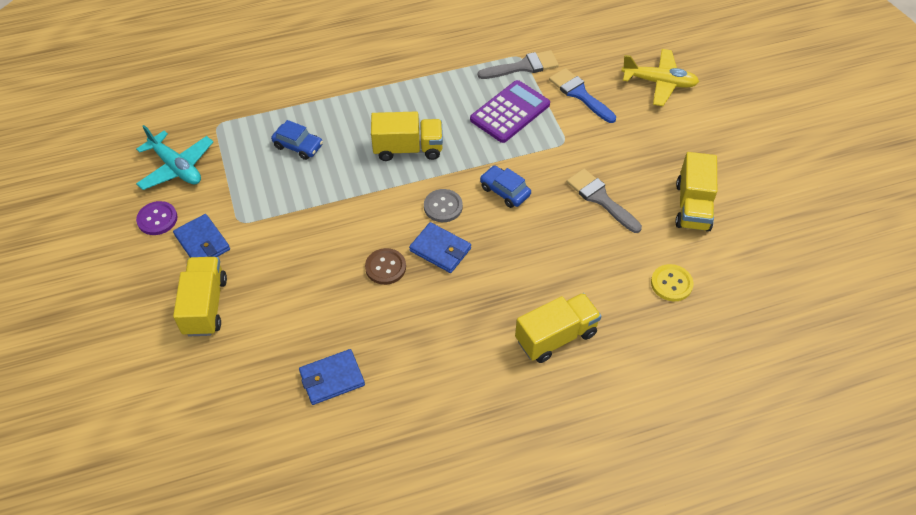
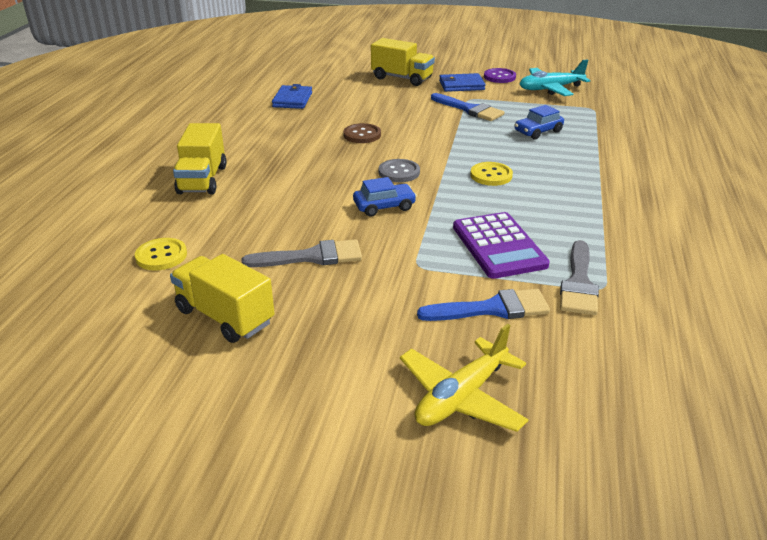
camera: 120 degrees right, 20 degrees down
yellow truck [371,112,443,161] -> yellow button [470,162,513,186]
blue wallet [409,222,471,273] -> none
none -> blue brush [431,93,504,121]

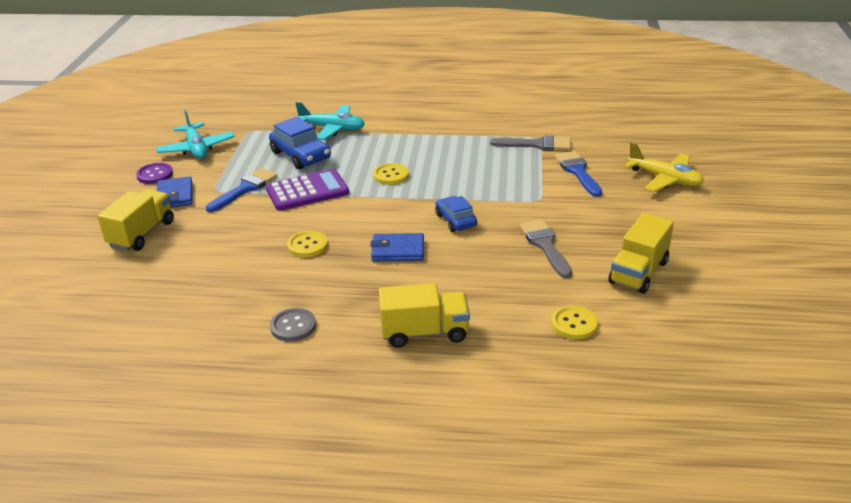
camera: 95 degrees left, 0 degrees up
blue wallet [272,84,312,109] -> blue wallet moved to [370,233,424,262]
brown button [343,123,381,143] -> yellow button [287,231,328,257]
grey button [379,159,420,182] -> grey button moved to [270,308,316,342]
purple calculator [453,212,550,279] -> purple calculator moved to [266,169,349,211]
blue car [515,105,564,139] -> blue car [269,117,331,169], size x1.54
none -> turquoise plane [296,102,365,140]

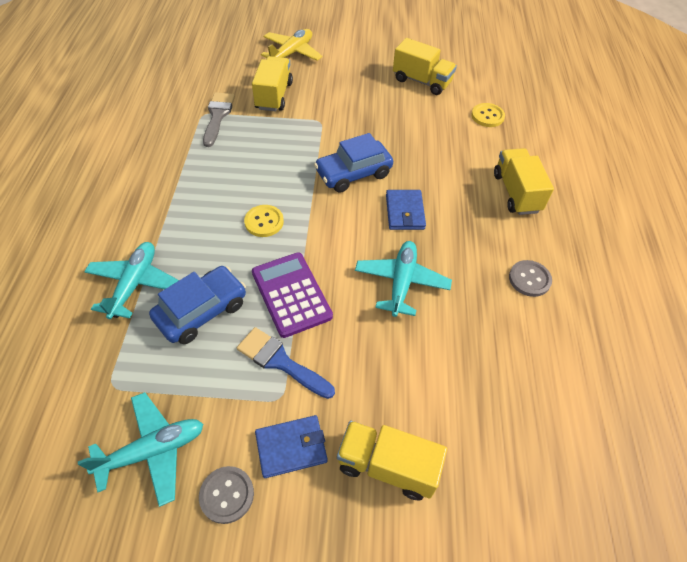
camera: 95 degrees left, 20 degrees up
purple button [136,163,173,184] -> grey button [199,466,254,524]
yellow button [287,231,328,257] -> turquoise plane [355,241,452,317]
blue car [435,196,477,232] -> blue car [314,133,393,193], size x1.54
grey brush [519,219,572,278] -> none
blue brush [555,151,602,197] -> yellow truck [252,56,293,111]

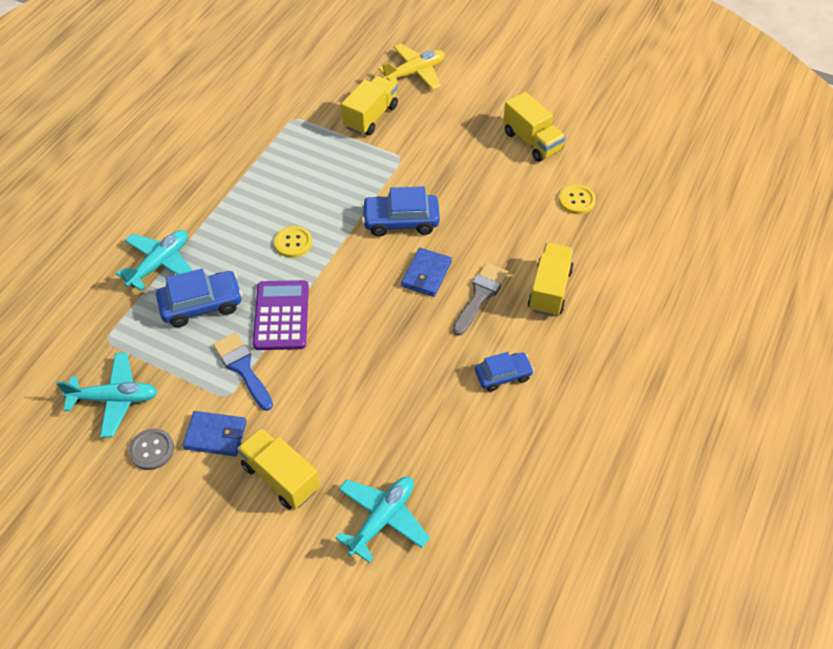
camera: 25 degrees right, 0 degrees up
grey brush [203,92,235,147] -> grey brush moved to [453,263,508,336]
turquoise plane [355,241,452,317] -> turquoise plane moved to [336,477,430,563]
grey button [509,260,552,297] -> blue car [475,352,534,392]

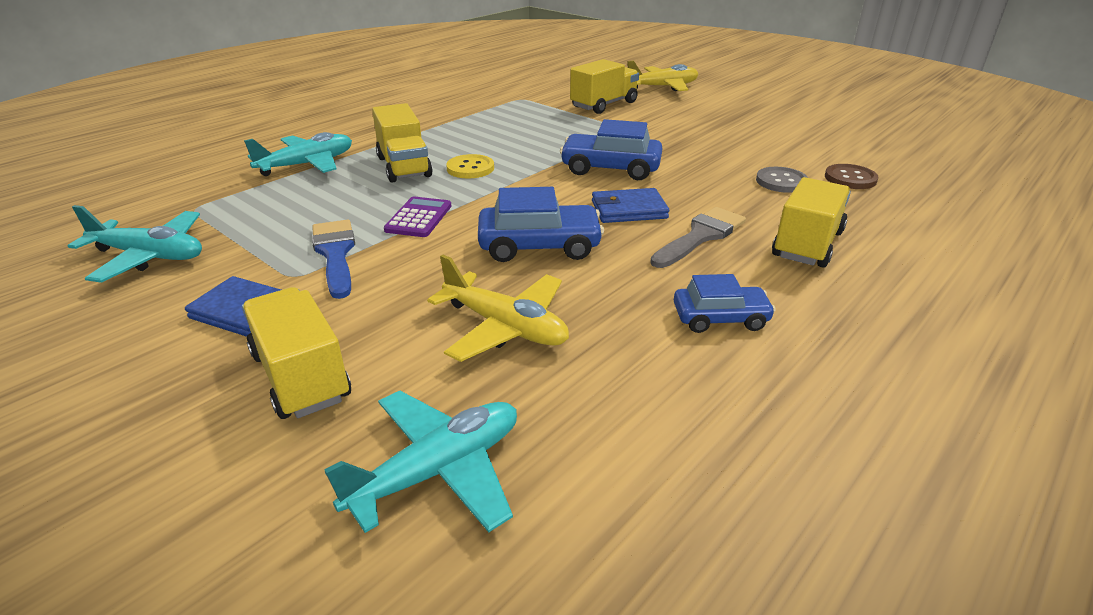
camera: 15 degrees right, 20 degrees down
grey button [129,429,174,470] -> grey button moved to [756,167,808,193]
blue car [156,269,242,327] -> blue car moved to [478,187,604,262]
purple calculator [253,280,309,350] -> purple calculator [384,197,451,237], size x0.64
blue wallet [401,248,452,297] -> blue wallet turned 45 degrees clockwise [592,188,669,223]
yellow truck [503,92,566,162] -> yellow truck moved to [372,103,433,183]
yellow button [559,184,596,214] -> brown button [825,164,879,189]
none -> yellow plane [427,254,569,362]

